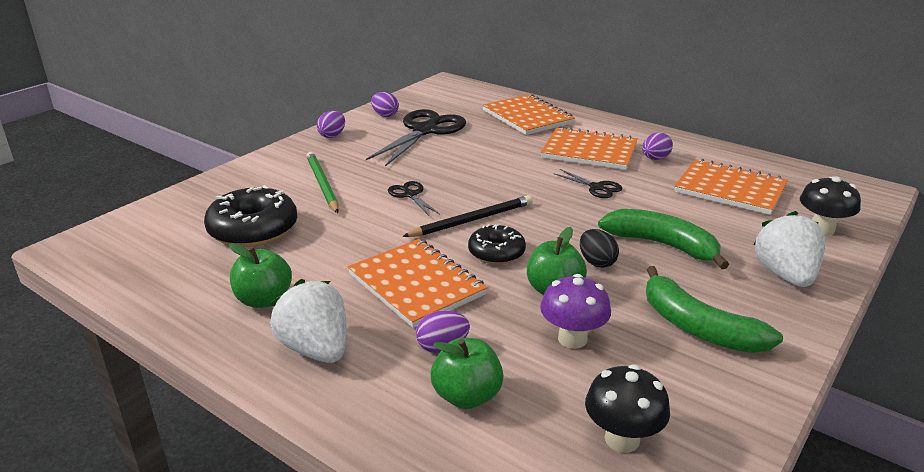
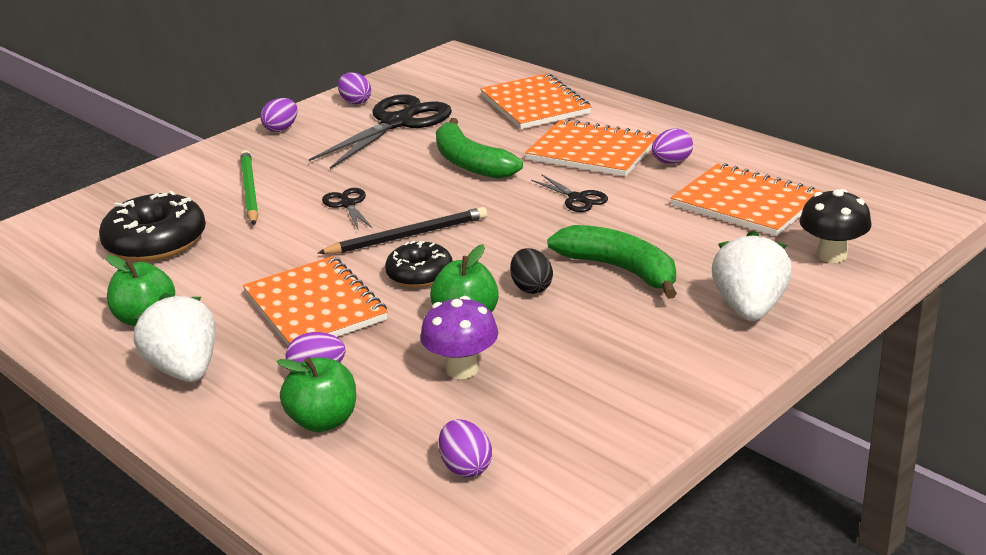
camera: 10 degrees right, 0 degrees up
black mushroom [585,365,670,453] -> purple egg [438,419,492,477]
green banana [646,266,783,353] -> green banana moved to [436,118,523,179]

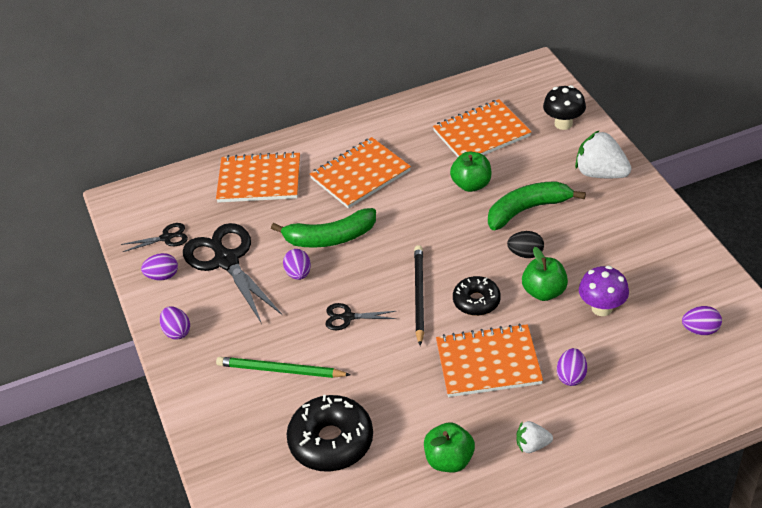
camera: 65 degrees left, 15 degrees up
white strawberry [132,293,216,382] -> white strawberry [517,421,553,453], size x0.54
green apple [277,357,356,432] -> green apple moved to [450,152,492,192]
black scissors [531,175,608,212] -> black scissors moved to [121,223,188,252]
purple egg [652,128,693,164] -> purple egg moved to [283,249,311,280]

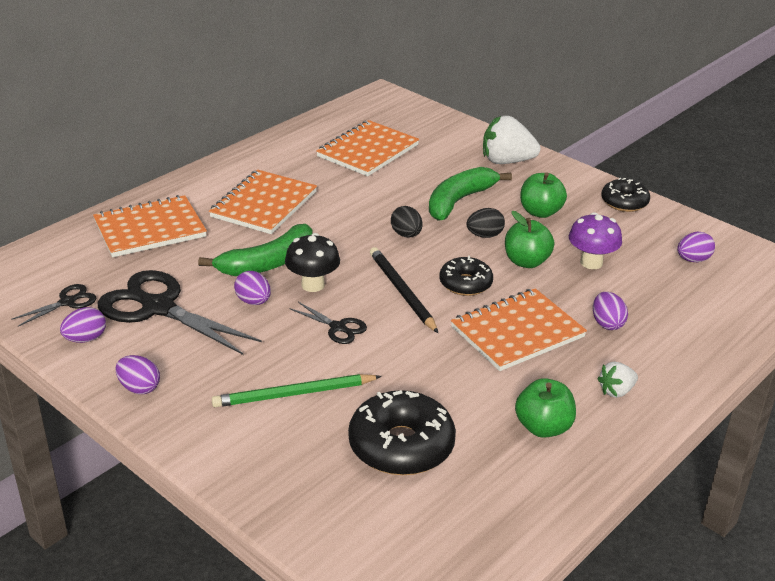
camera: 30 degrees left, 10 degrees down
black scissors [325,303,396,330] -> black scissors turned 120 degrees counterclockwise [289,302,367,344]
green apple [450,152,492,192] -> green apple moved to [520,172,567,218]
black mushroom [543,85,586,130] -> black mushroom moved to [285,233,340,292]
none -> black egg [391,206,423,238]
none -> black donut [601,178,650,212]

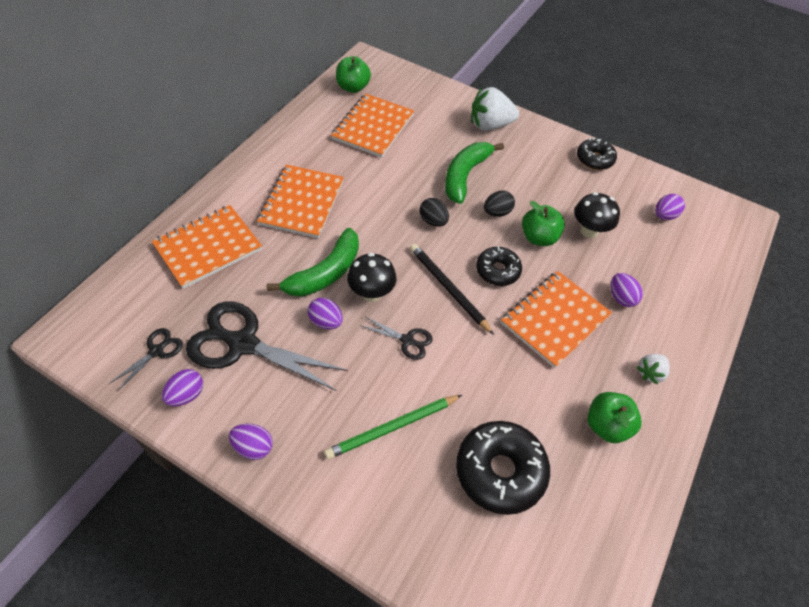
camera: 15 degrees left, 20 degrees up
green apple [520,172,567,218] -> green apple moved to [336,56,371,93]
purple mushroom [569,212,622,269] -> black mushroom [574,192,620,238]

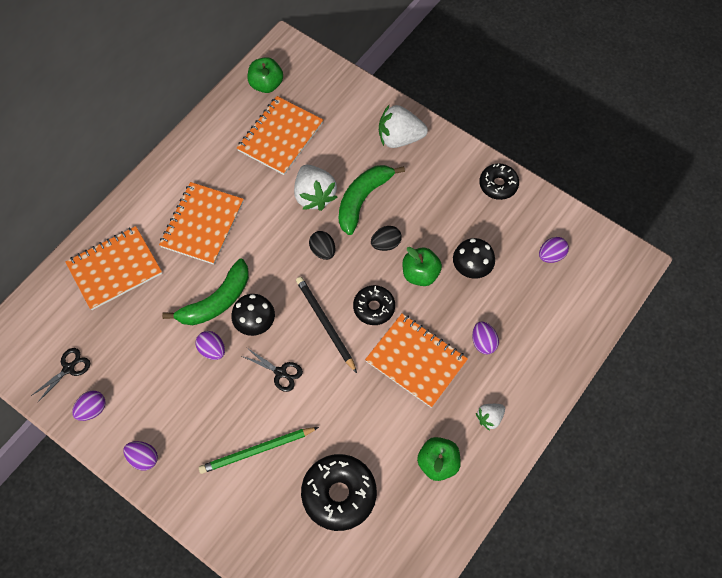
camera: 10 degrees right, 10 degrees up
black scissors [186,302,348,391] -> none
orange notebook [501,271,612,368] -> orange notebook turned 75 degrees clockwise [365,314,468,408]
none -> white strawberry [294,165,337,211]

